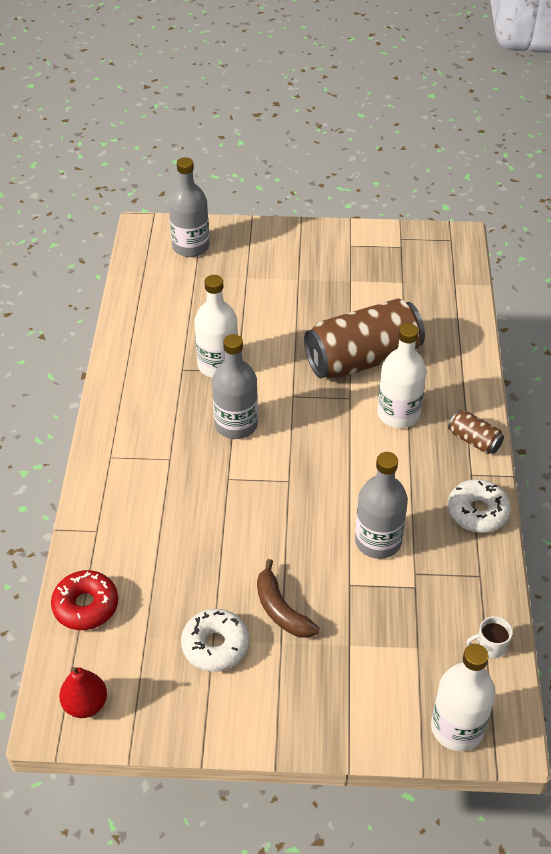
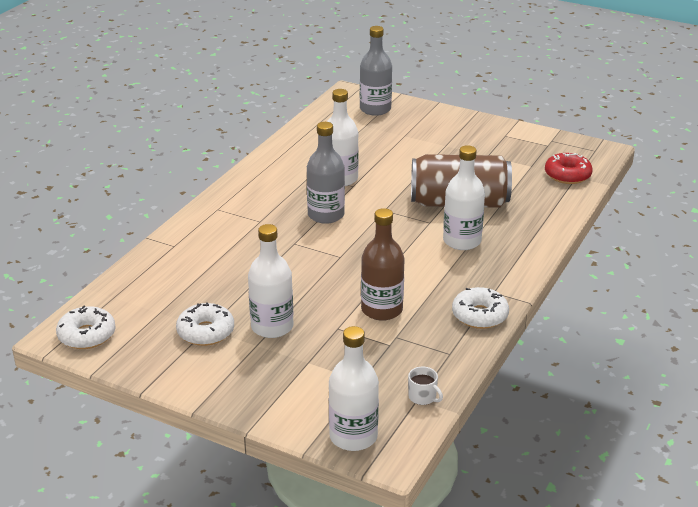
camera: 25 degrees right, 15 degrees down
red donut [51,570,118,630] -> red donut moved to [545,153,593,184]
red pear [59,667,107,718] -> white donut [56,305,116,349]
brown banana [257,559,320,638] -> white bottle [248,224,294,338]
grey bottle [355,452,408,559] -> brown bottle [361,208,405,321]
brown can [448,410,504,454] -> none
white mug [467,616,513,658] -> white mug turned 150 degrees counterclockwise [408,367,443,405]

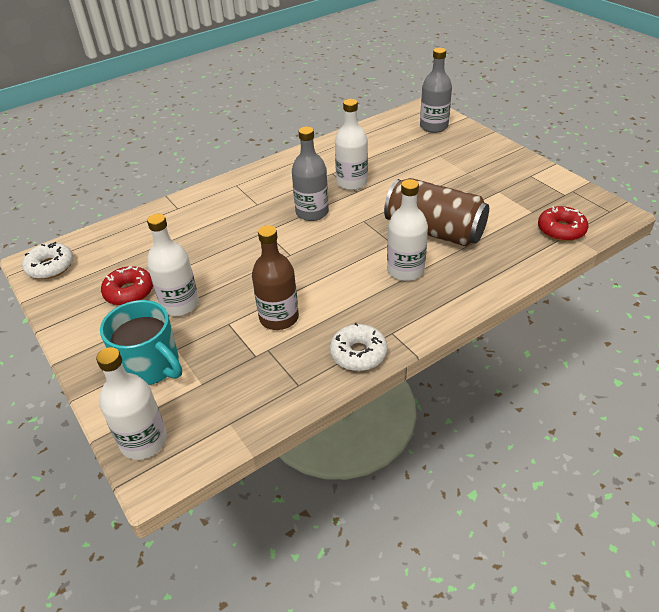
camera: 30 degrees right, 10 degrees up
white donut [176,302,234,346] -> red donut [101,266,153,306]
white mug [408,367,443,405] -> none
none -> turquoise mug [100,300,182,385]

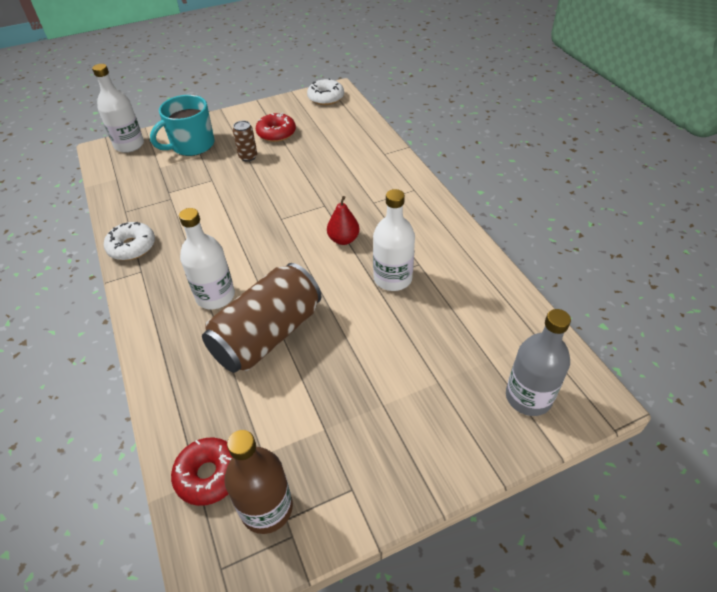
camera: 100 degrees right, 5 degrees up
white bottle [147,214,199,316] -> brown can [233,121,257,162]
brown bottle [252,225,299,330] -> brown bottle moved to [224,430,293,534]
grey bottle [292,127,329,221] -> red pear [327,196,360,245]

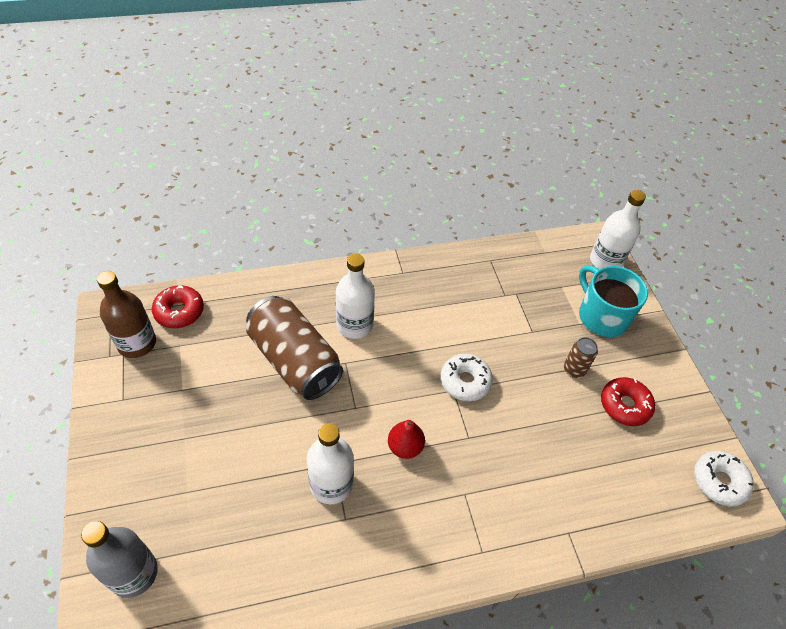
camera: 95 degrees right, 5 degrees up
white donut [104,222,155,260] -> white donut moved to [441,354,493,401]

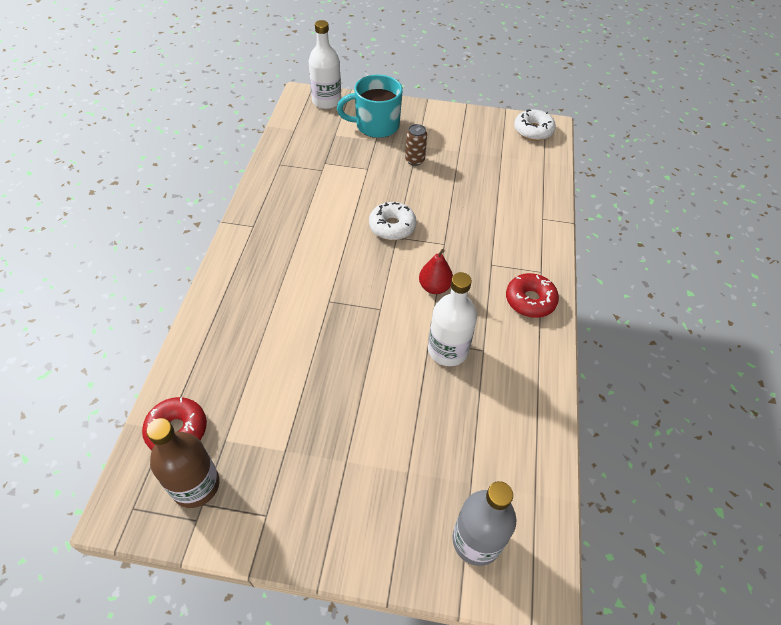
camera: 65 degrees left, 0 degrees up
brown can [246,296,343,400] -> none
white bottle [336,253,375,339] -> none
red donut [601,377,655,426] -> red donut moved to [506,273,559,318]

